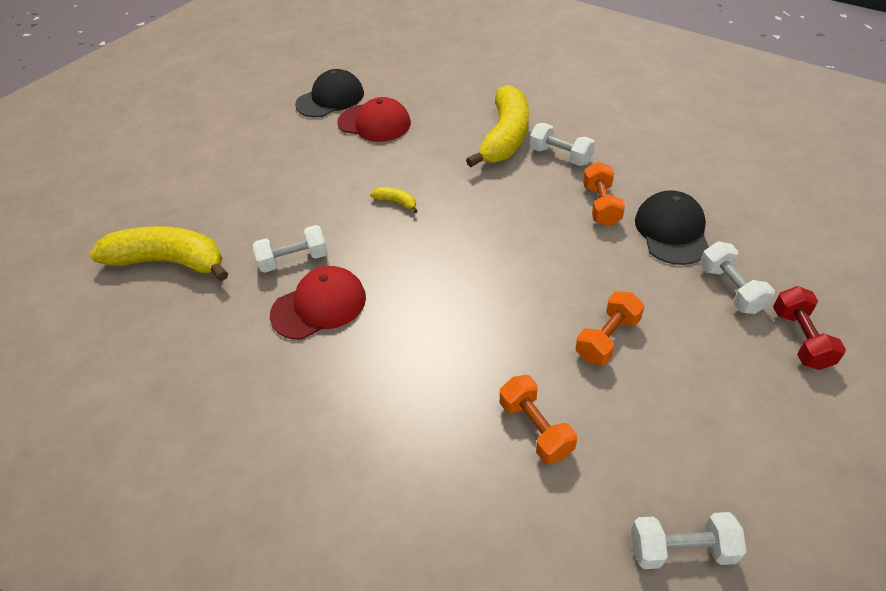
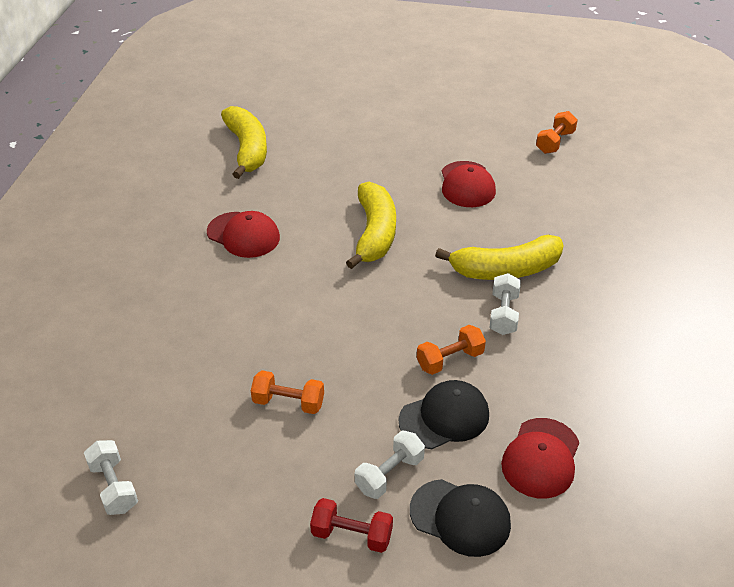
camera: 60 degrees right, 5 degrees down
white dumbbell [253,225,328,273] -> none
black cap [295,69,364,118] -> black cap moved to [410,479,511,557]
yellow banana [370,187,417,213] -> yellow banana [346,182,396,269], size x2.48
orange dumbbell [500,375,577,464] -> orange dumbbell moved to [536,111,578,154]
red dumbbell [773,286,846,370] -> red dumbbell turned 45 degrees clockwise [310,498,393,553]
none -> red cap [501,418,579,499]

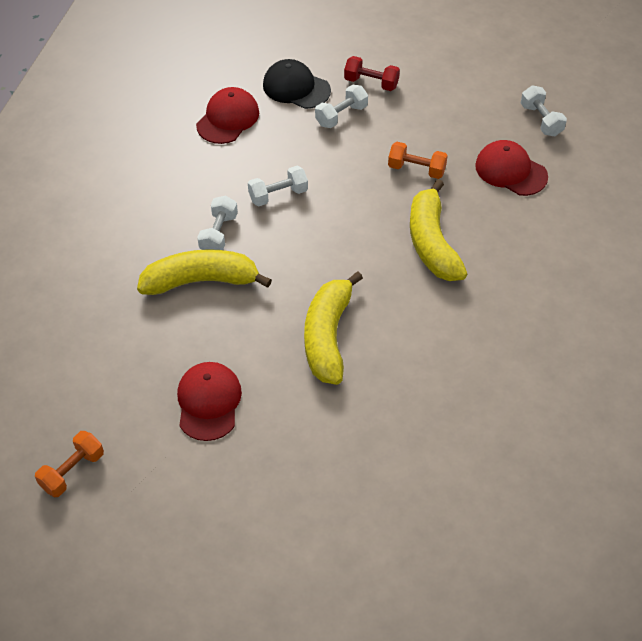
camera: 175 degrees left, 10 degrees up
red cap [207,211,280,258] -> red cap moved to [475,140,548,196]
yellow banana [221,106,267,179] -> yellow banana moved to [410,179,467,281]
black cap [399,380,489,449] -> none
orange dumbbell [417,325,486,375] -> white dumbbell [248,166,308,206]

